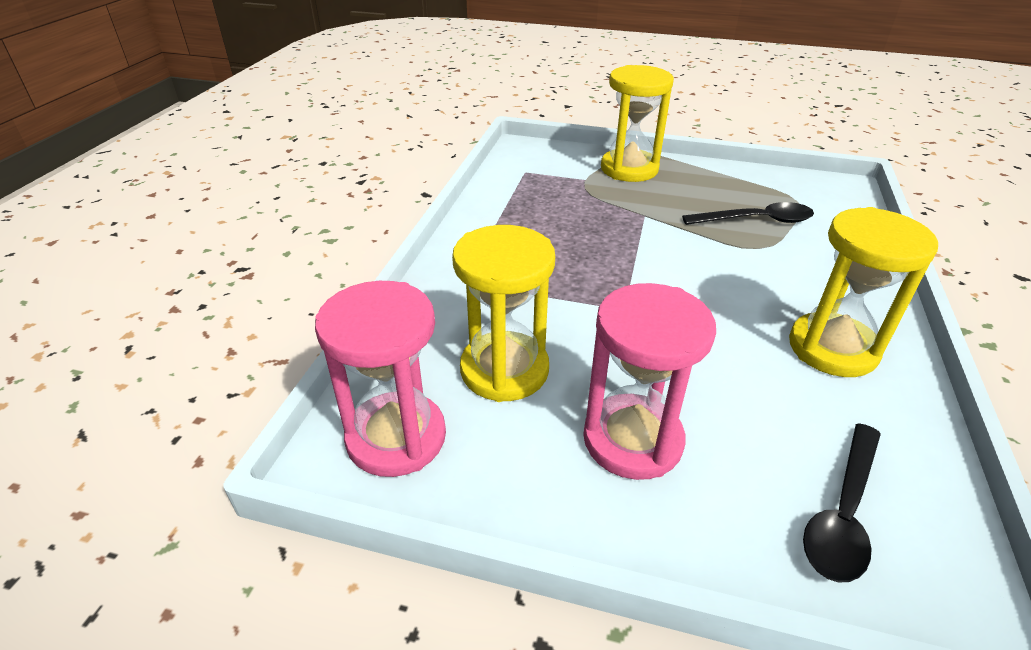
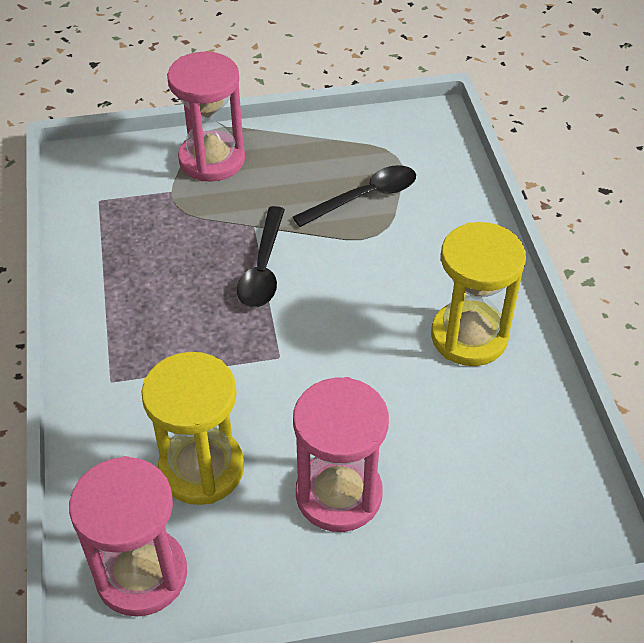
camera: 25 degrees left, 10 degrees up
yellow hourglass [601,65,674,182] -> pink hourglass [167,52,245,182]
black spoon [803,423,881,582] -> black spoon moved to [237,206,285,308]

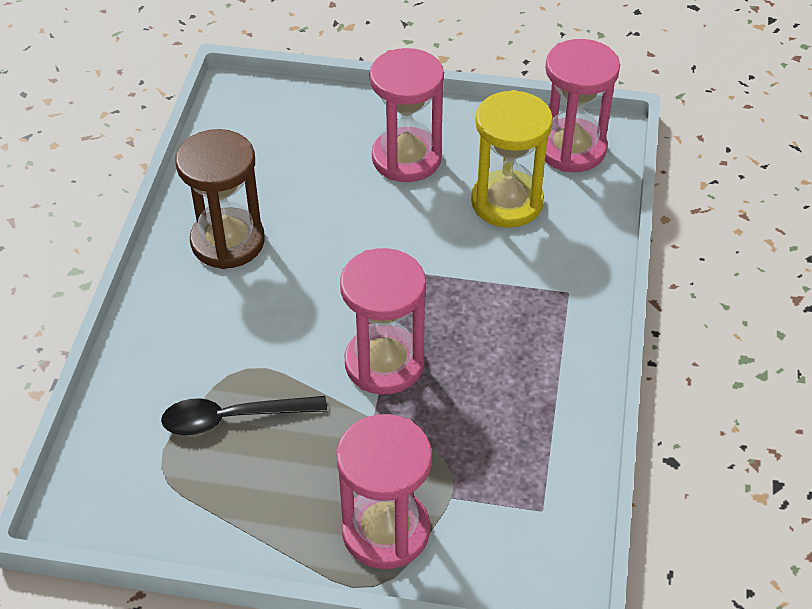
camera: 160 degrees left, 0 degrees up
black spoon [237,206,285,308] -> pink hourglass [340,248,426,395]
yellow hourglass [431,222,526,366] -> brown hourglass [175,129,265,269]

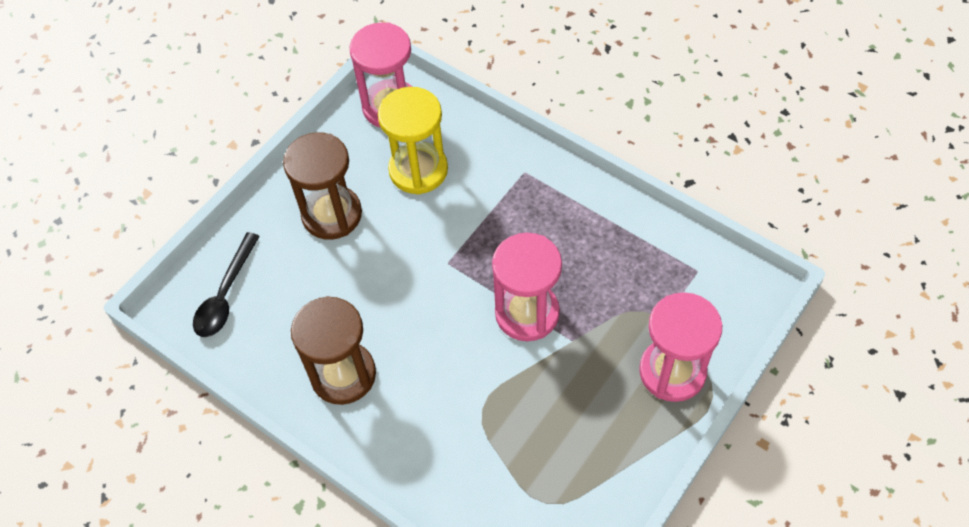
camera: 60 degrees left, 10 degrees up
black spoon [161,396,327,435] -> black spoon moved to [193,232,260,337]
pink hourglass [370,48,444,182] -> brown hourglass [283,132,362,240]

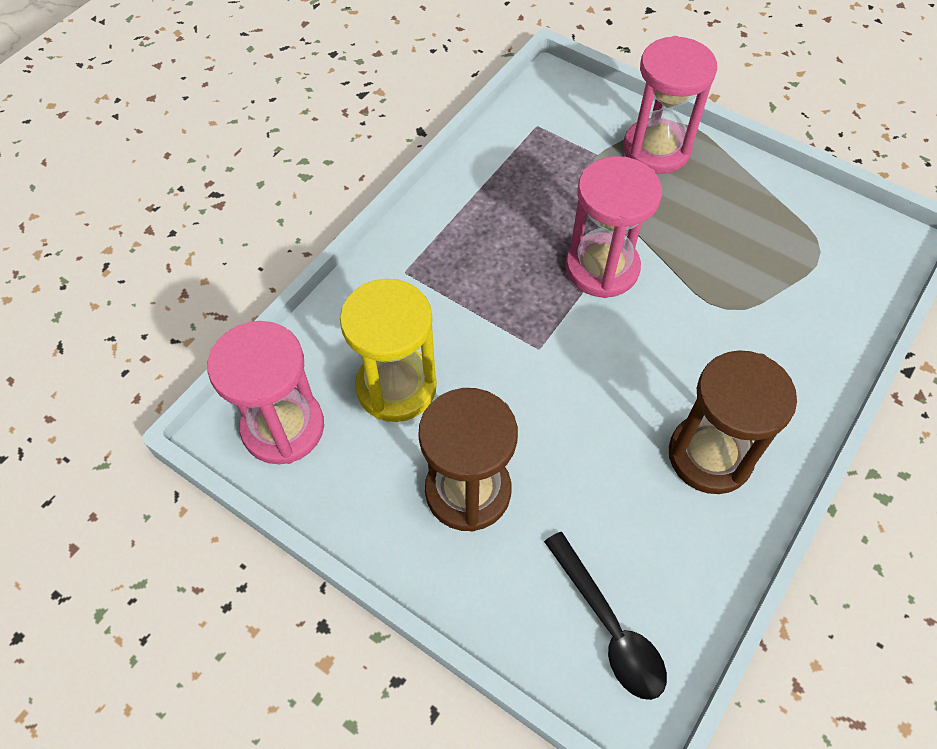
camera: 95 degrees left, 0 degrees up
black spoon [193,232,260,337] -> black spoon turned 45 degrees clockwise [544,532,667,700]

